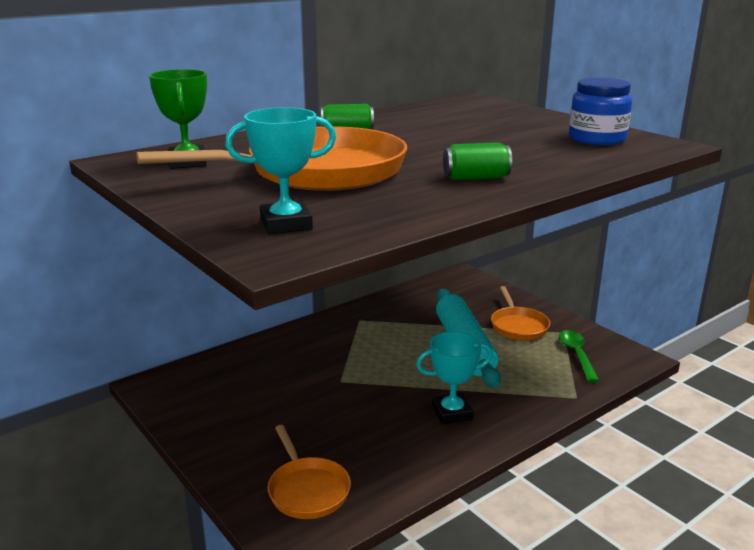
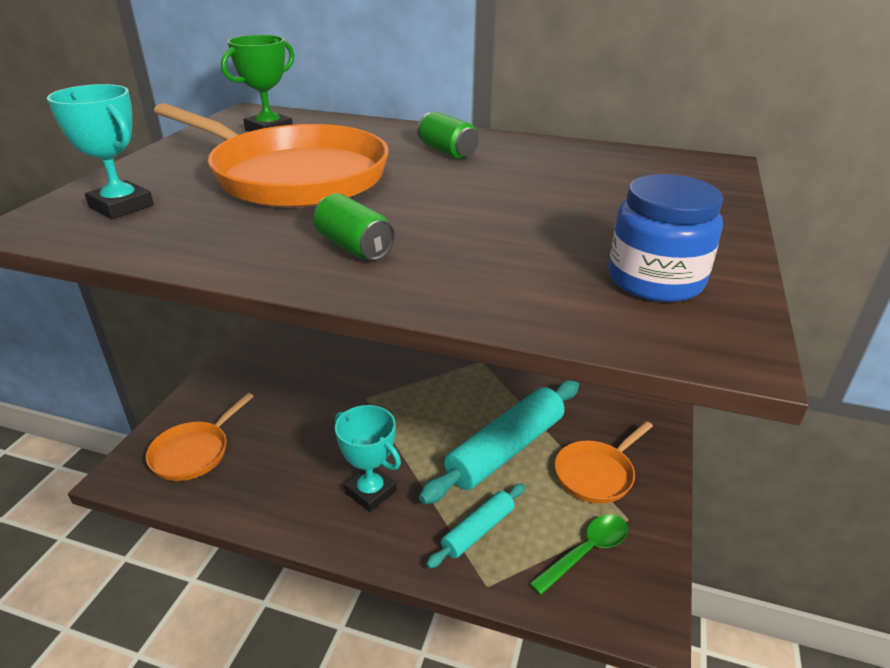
camera: 55 degrees right, 10 degrees up
none -> turquoise rolling pin [426,484,525,569]

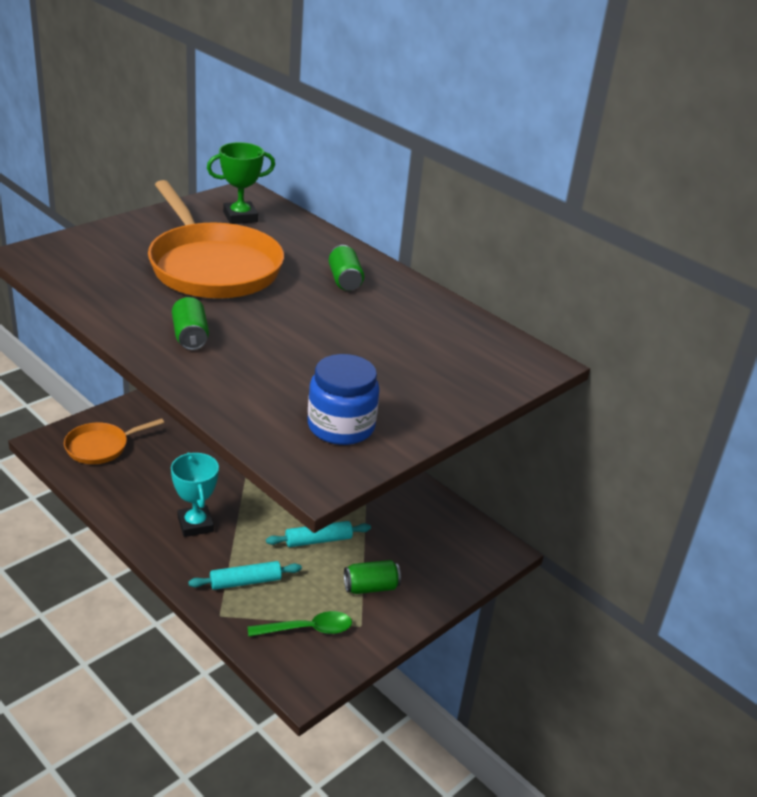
camera: 25 degrees right, 0 degrees up
turquoise trophy [47,84,154,219] -> none
turquoise rolling pin [419,380,579,504] -> turquoise rolling pin [266,521,371,547], size x0.53
orange pan [555,421,653,504] -> green can [344,560,401,594]

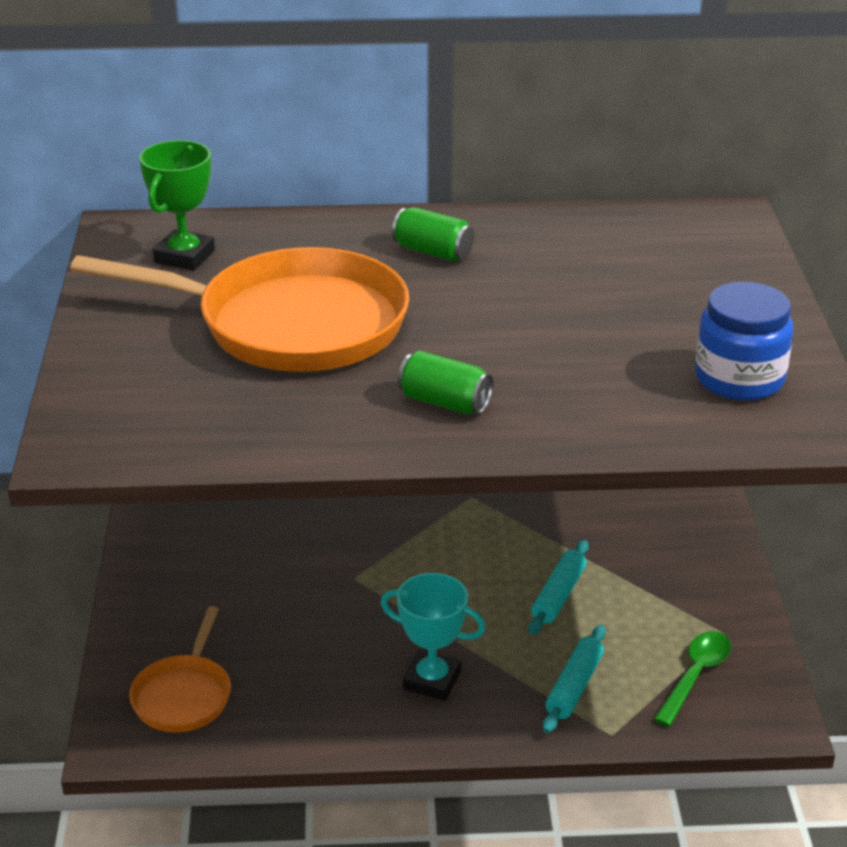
camera: 45 degrees left, 0 degrees up
green can [344,560,401,594] -> none

